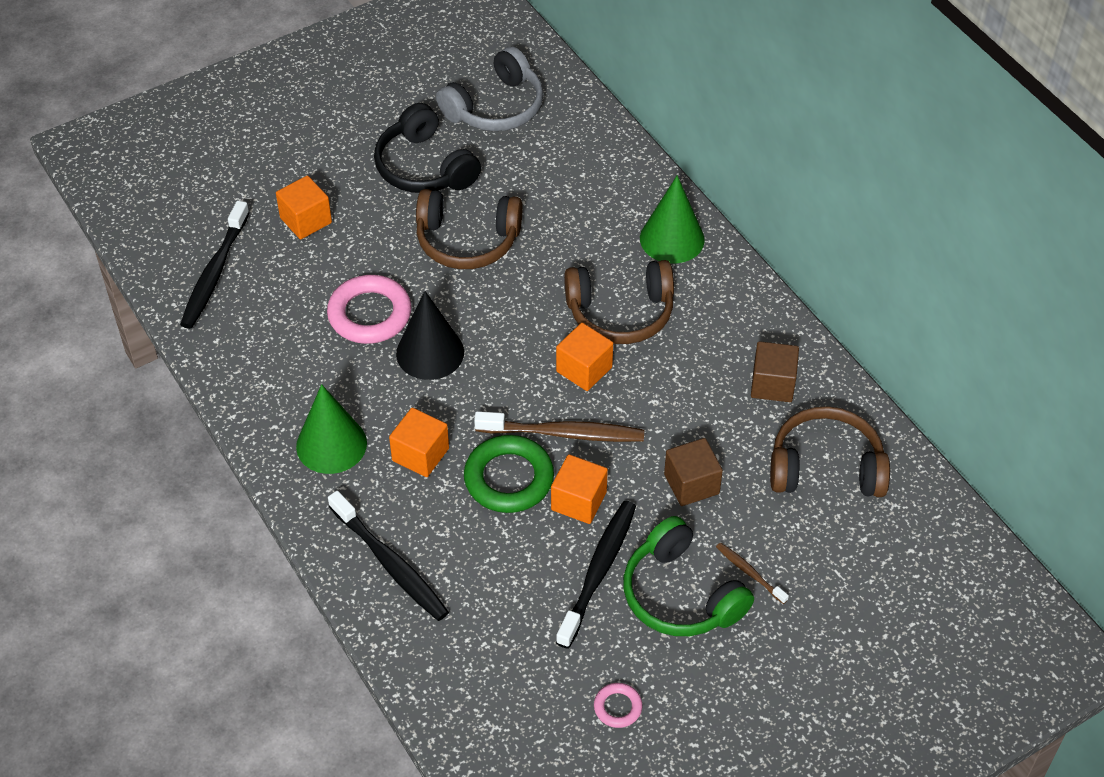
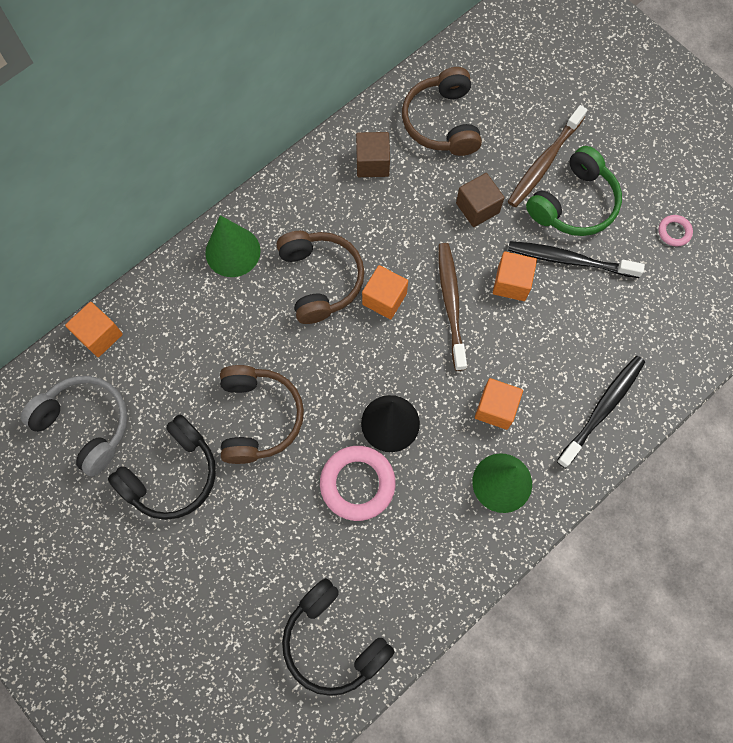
camera: 100 degrees left, 20 degrees up
black toothbrush [180,201,249,329] -> black headphones [282,578,394,696]
orange cube [276,175,332,239] -> orange cube moved to [65,302,123,357]
green ring [464,435,554,513] -> none
brown toothbrush [716,542,789,604] -> brown toothbrush [508,105,587,207], size x1.95

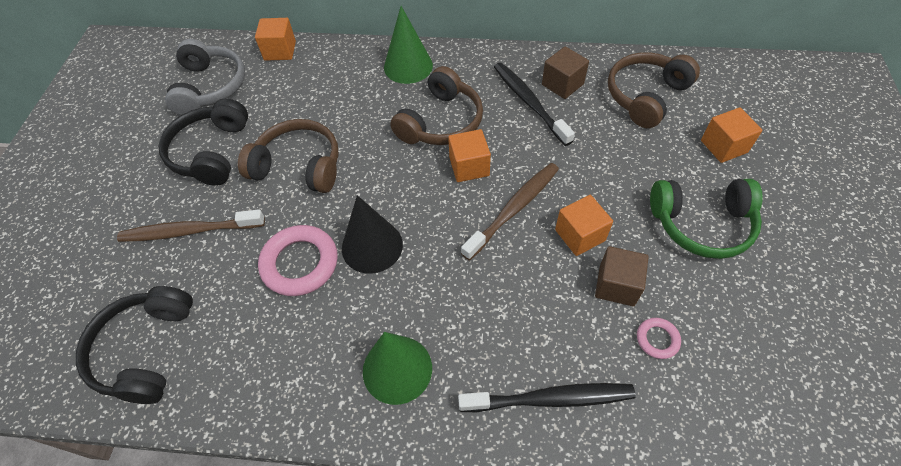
camera: 50 degrees right, 15 degrees down
black headphones [108,415,216,520] -> black headphones turned 90 degrees clockwise [159,98,248,186]
brown headphones [220,365,304,464] -> brown headphones turned 120 degrees counterclockwise [238,119,339,193]
brown cube [456,173,504,227] -> brown cube moved to [595,246,649,306]
orange cube [475,378,523,430] -> orange cube moved to [701,107,763,163]
brown toothbrush [508,105,587,207] -> brown toothbrush moved to [117,209,265,242]
black toothbrush [508,241,645,278] -> black toothbrush moved to [494,63,575,146]
pink ring [658,215,693,246] -> pink ring moved to [637,318,681,359]

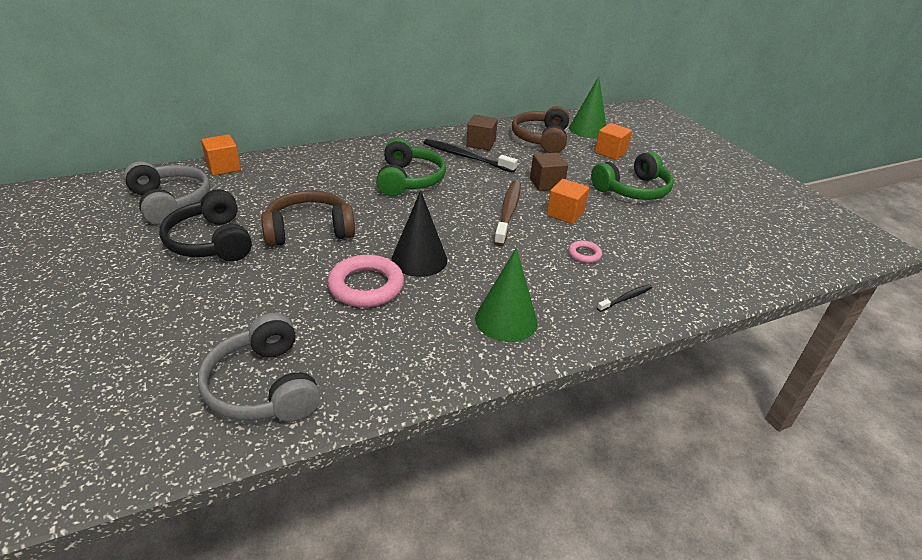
camera: 35 degrees left, 20 degrees down
black headphones [76,286,193,404] -> grey headphones [198,313,321,422]
brown toothbrush [117,209,265,242] -> none
green cone [384,6,433,84] -> green cone moved to [569,76,606,138]
brown headphones [390,66,483,145] -> green headphones [376,138,446,197]
orange cube [448,129,491,182] -> none
black toothbrush [458,383,636,412] -> black toothbrush [597,284,652,312], size x0.51
brown cube [595,246,649,306] -> brown cube moved to [530,153,568,191]
pink ring [637,318,681,359] -> pink ring moved to [568,241,602,263]

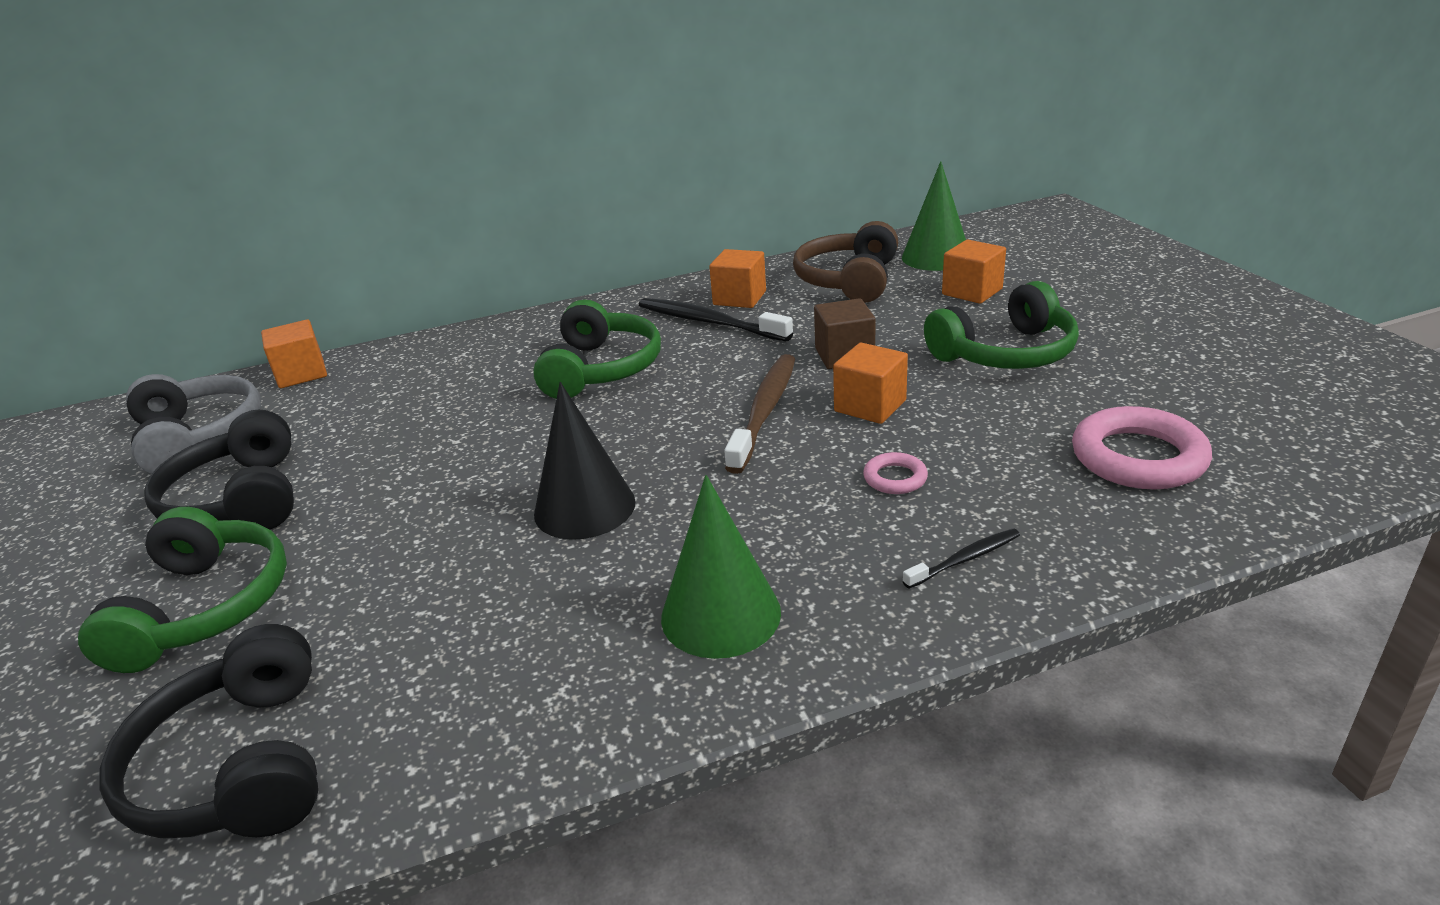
camera: 10 degrees right, 5 degrees down
grey headphones [198,313,321,422] -> black headphones [99,624,318,838]
brown headphones [261,191,355,247] -> none
pink ring [328,255,404,307] -> pink ring moved to [1072,406,1212,489]
brown cube [466,115,498,151] -> orange cube [709,249,766,308]
none -> green headphones [78,507,287,673]

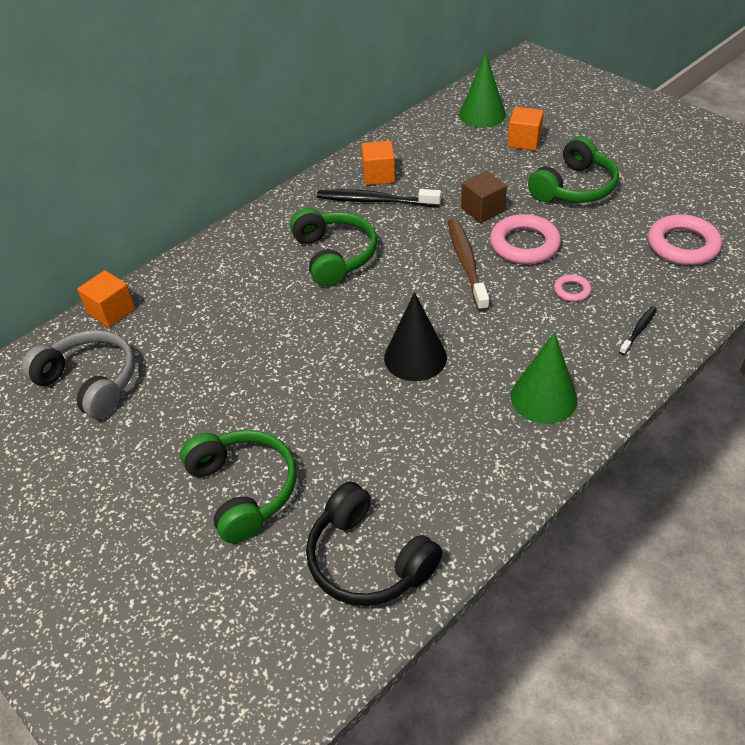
camera: 25 degrees left, 15 degrees up
black headphones [144,410,294,529] -> none
brown headphones [793,221,898,303] -> none
orange cube [833,343,908,424] -> pink ring [490,214,561,264]

